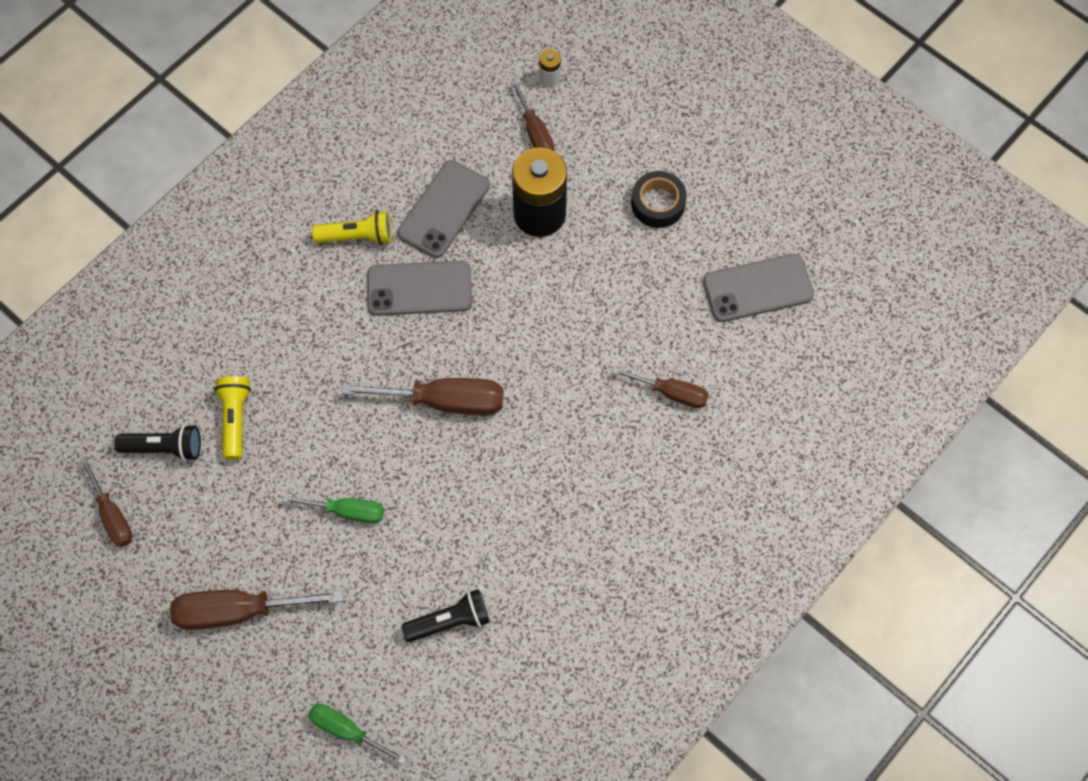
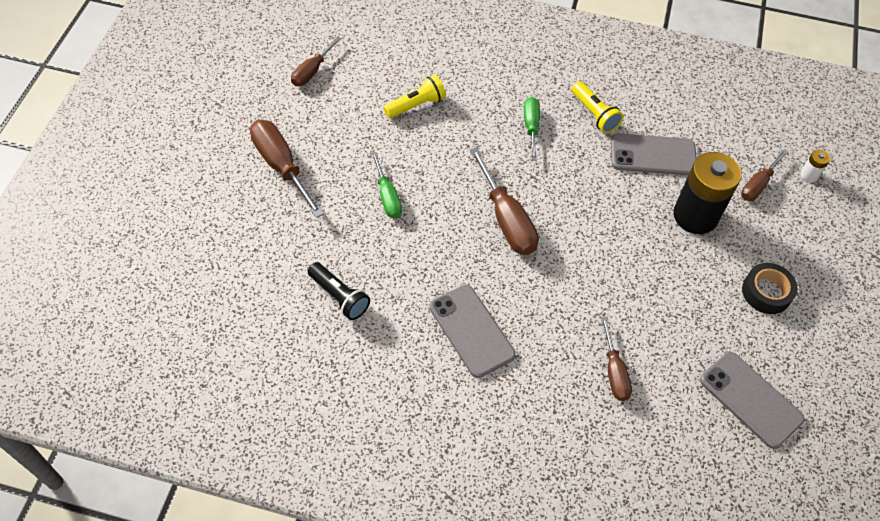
camera: 60 degrees right, 10 degrees down
black flashlight [114,424,201,461] -> none
green screwdriver [308,704,406,764] -> green screwdriver moved to [524,97,540,161]
grey phone [367,261,472,316] -> grey phone moved to [429,285,516,378]

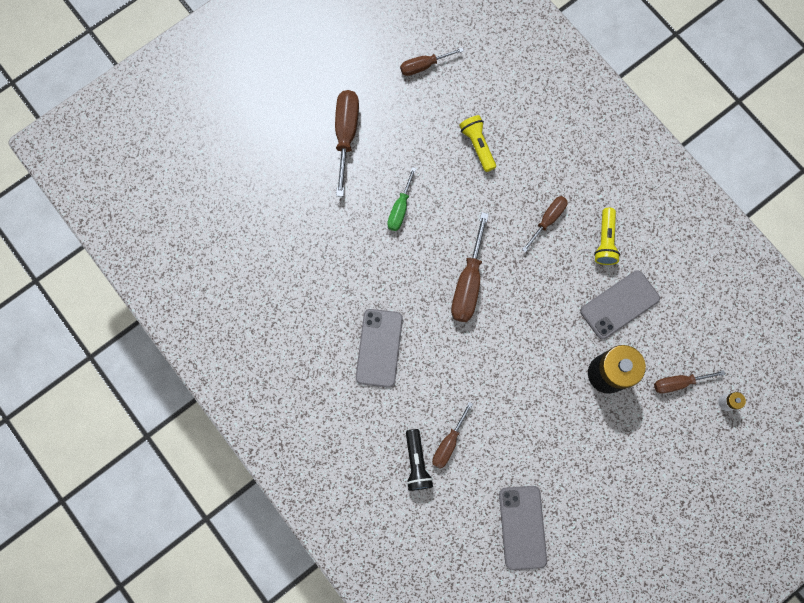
camera: 40 degrees right, 20 degrees up
black flashlight [308,262,370,320] -> black flashlight moved to [406,429,433,491]
yellow flashlight [383,75,446,118] -> yellow flashlight turned 120 degrees counterclockwise [459,115,496,172]
green screwdriver [524,97,540,161] -> brown screwdriver [522,196,568,252]
grey phone [611,133,697,175] -> grey phone turned 75 degrees counterclockwise [580,270,660,339]
black tape [742,263,798,314] -> none

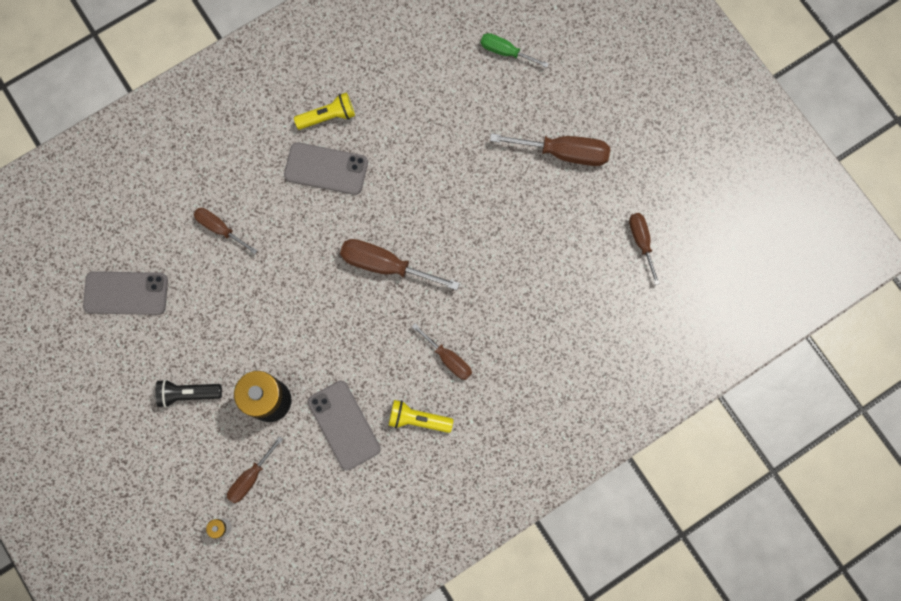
camera: 95 degrees right, 0 degrees up
green screwdriver [387,167,416,231] -> green screwdriver moved to [481,33,549,68]
black flashlight [406,429,433,491] -> black flashlight moved to [155,379,222,408]
yellow flashlight [459,115,496,172] -> yellow flashlight moved to [294,92,355,130]
brown screwdriver [654,370,725,393] -> brown screwdriver turned 135 degrees counterclockwise [227,436,283,503]

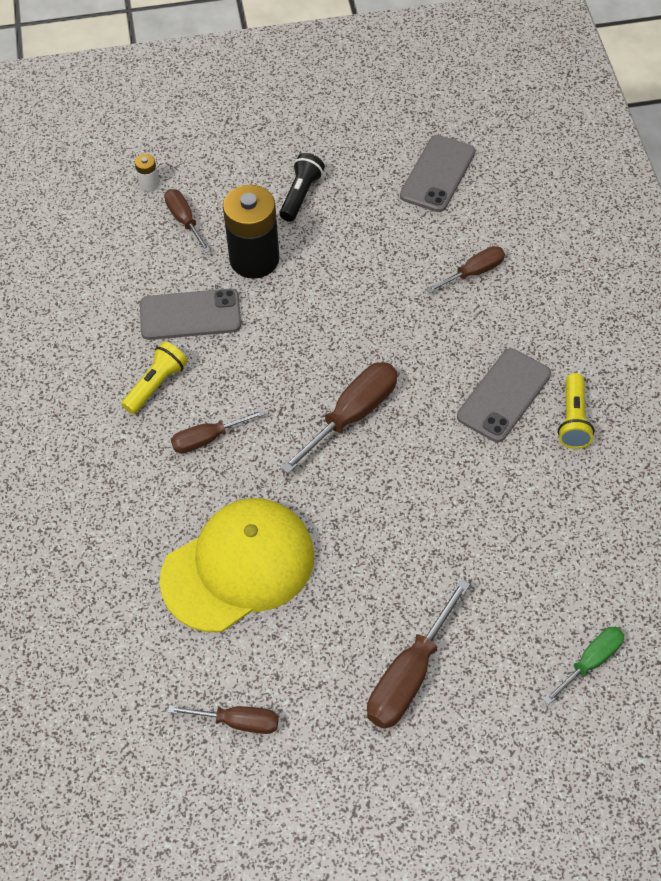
camera: 115 degrees right, 20 degrees down
none -> yellow cap [159,498,314,632]

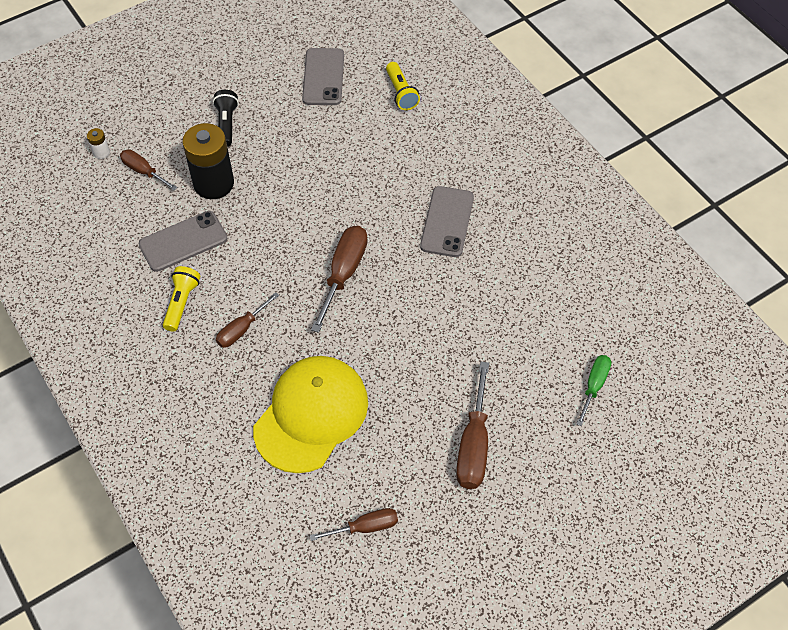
camera: 25 degrees left, 0 degrees up
brown screwdriver [426,246,505,293] -> none
yellow flashlight [558,373,594,449] -> yellow flashlight moved to [386,62,420,110]

